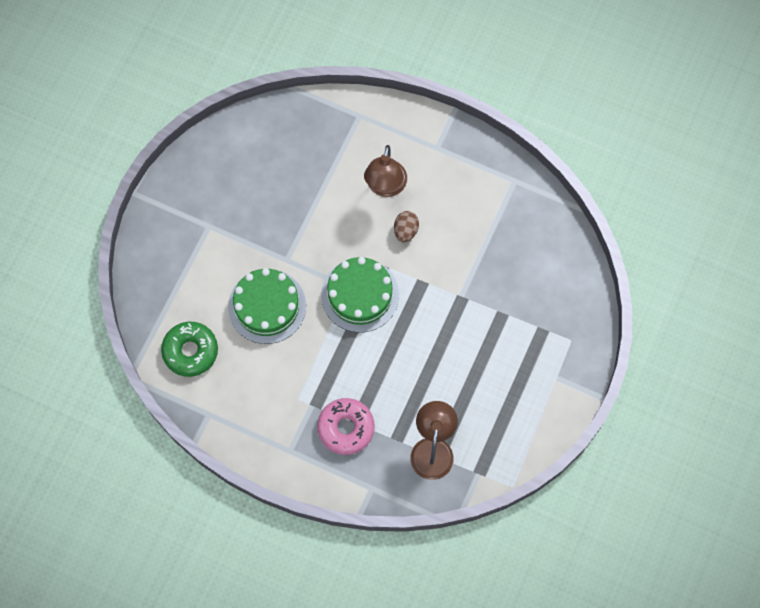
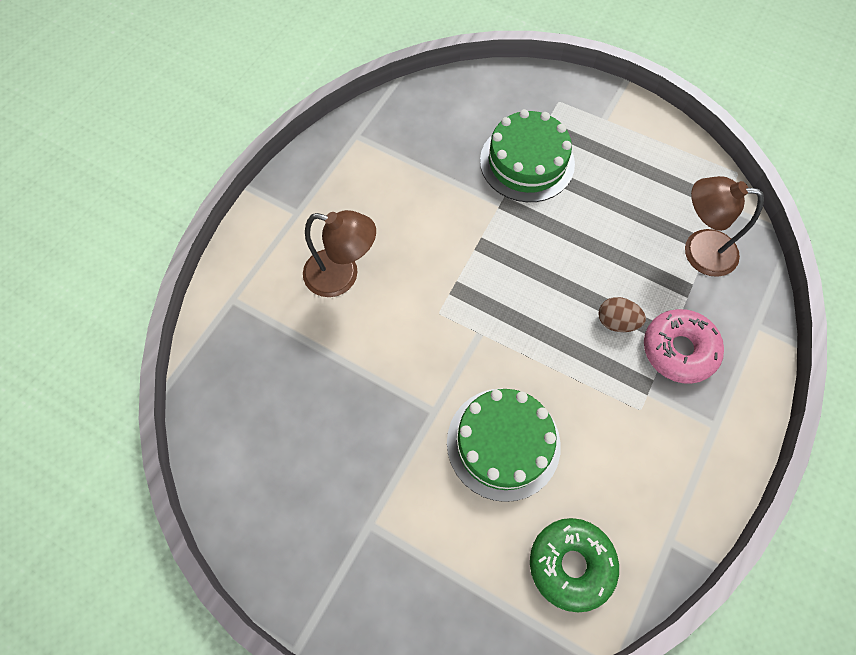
camera: 85 degrees left, 5 degrees down
green cake [321,257,399,333] -> green cake moved to [480,109,575,202]
brown egg [394,211,419,242] -> brown egg moved to [598,297,646,332]

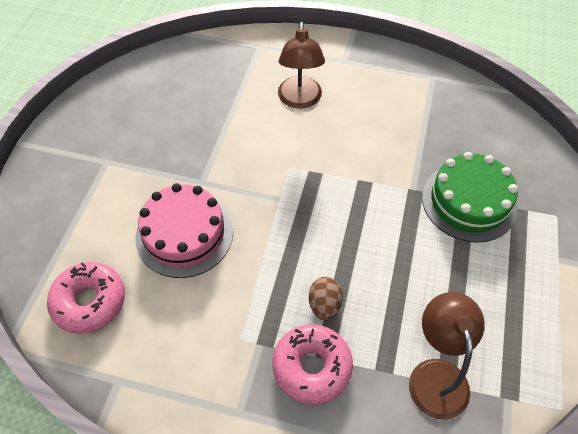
camera: 75 degrees right, 10 degrees down
green cake [447,389,561,502] -> pink cake [135,183,233,278]
green donut [530,518,619,612] -> pink donut [47,262,125,334]

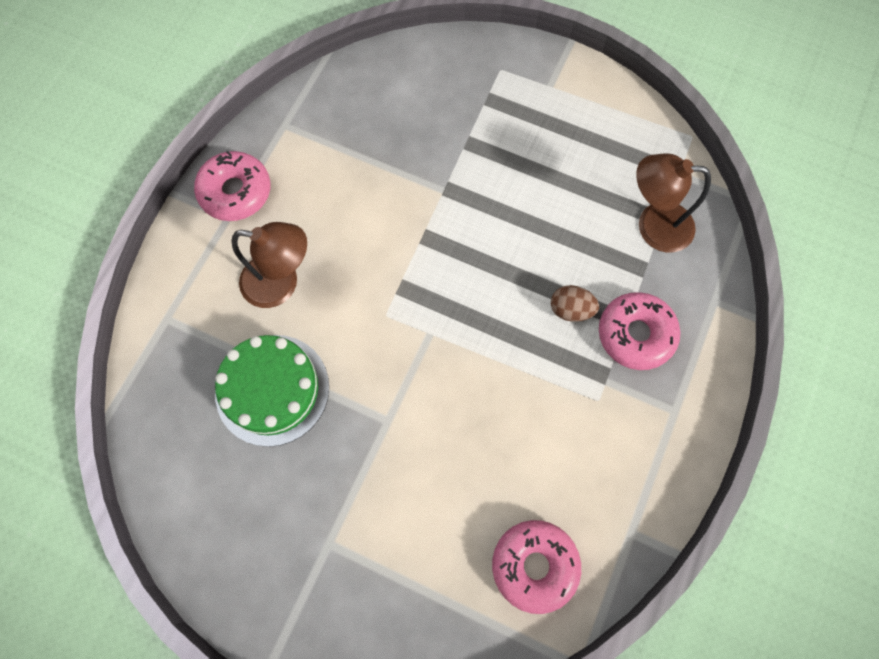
camera: 80 degrees left, 15 degrees up
pink cake [135,183,233,278] -> none
green cake [422,152,518,243] -> green cake moved to [215,335,329,447]
none -> pink donut [194,151,270,221]

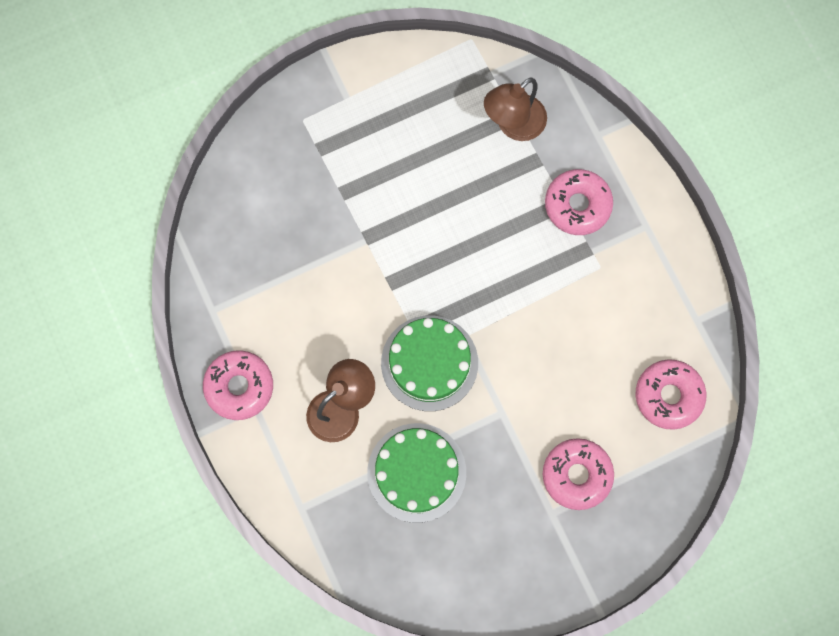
camera: 50 degrees left, 5 degrees up
brown egg [551,285,599,322] -> none
none -> green cake [381,316,478,411]
none -> pink donut [543,438,614,510]

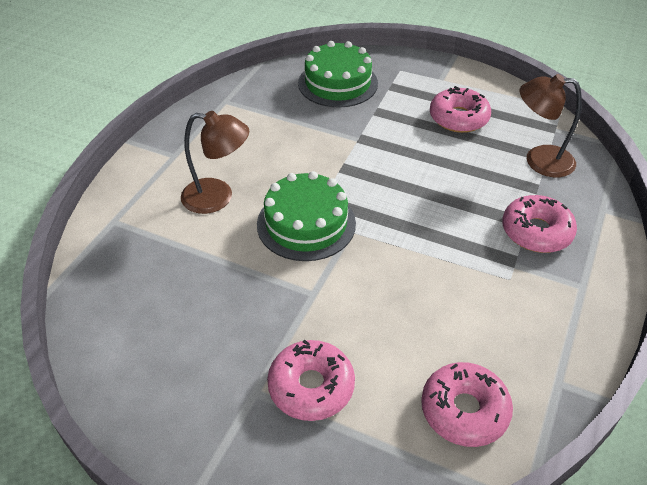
camera: 50 degrees right, 30 degrees down
pink donut [203,350,273,420] -> pink donut moved to [430,86,491,133]
green cake [367,423,466,523] -> green cake moved to [298,41,378,108]

